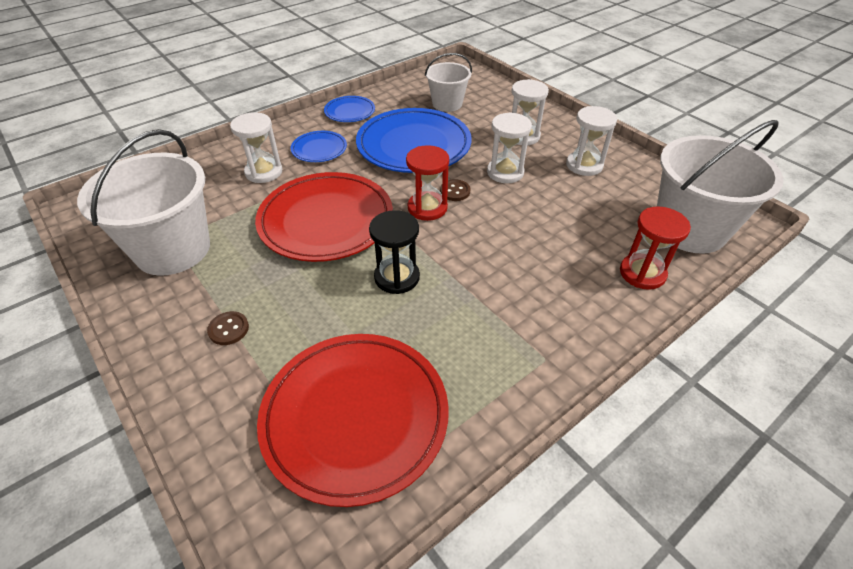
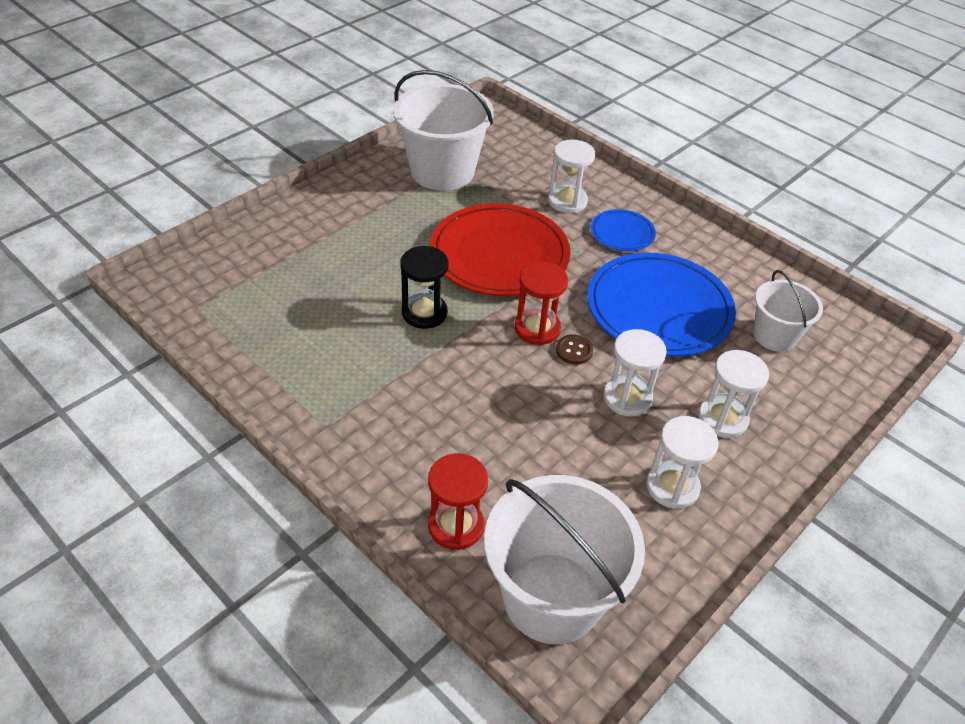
camera: 80 degrees right, 0 degrees up
brown button [207,311,249,345] -> none
red plate [257,334,449,507] -> none
blue plate [324,96,375,122] -> none

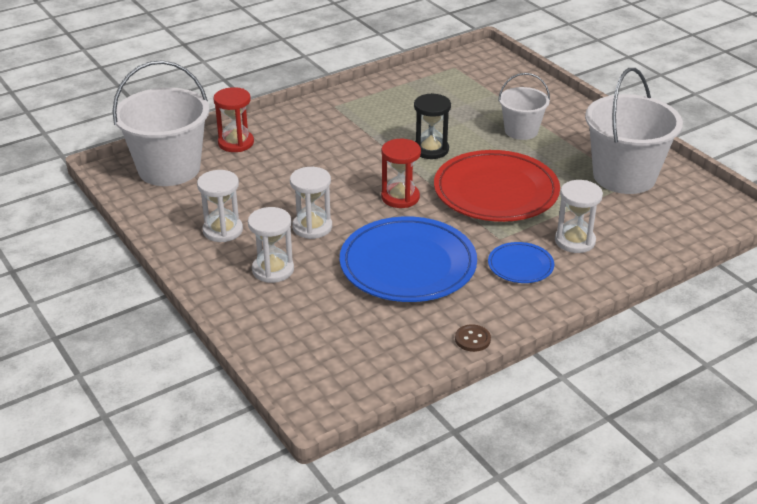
camera: 105 degrees right, 10 degrees down
brown button [556,335,593,365] -> brown button moved to [455,324,491,352]
white bucket [753,270,823,352] -> white bucket moved to [498,73,550,140]

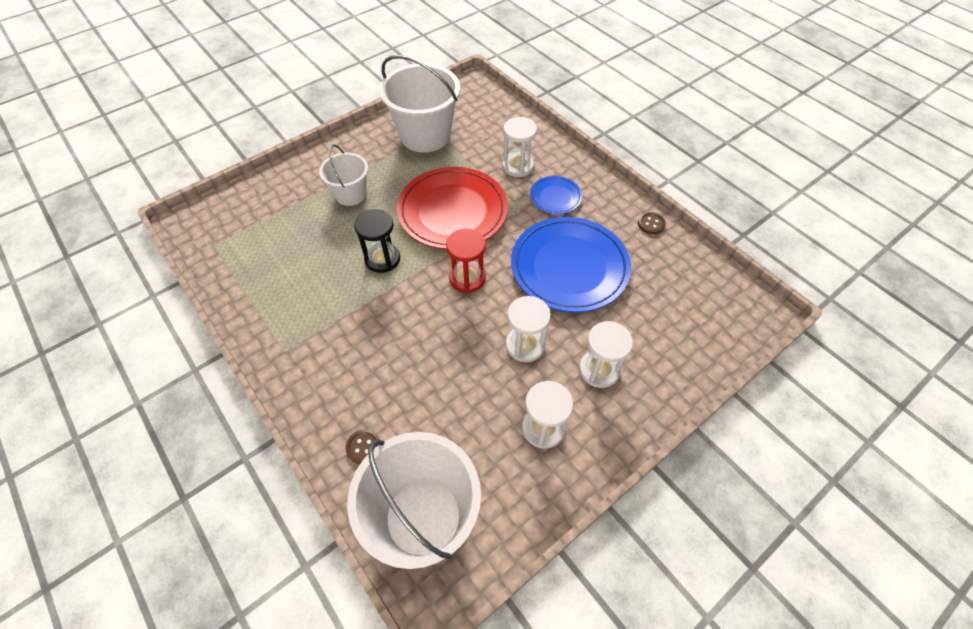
camera: 95 degrees left, 20 degrees up
red hourglass [213,87,254,152] -> brown button [345,429,380,464]

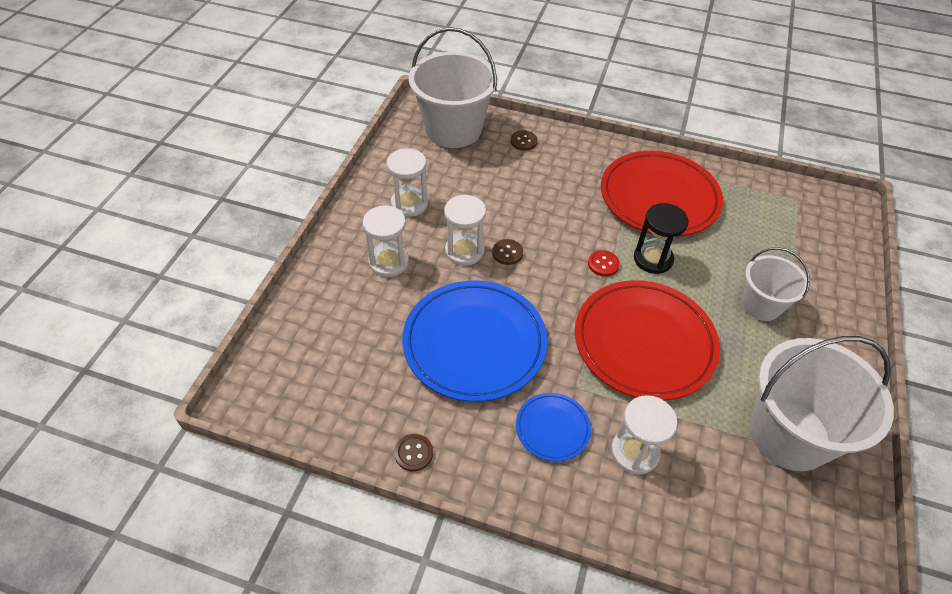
camera: 145 degrees right, 5 degrees down
red hourglass [446,228,486,293] -> none
none -> brown button [492,239,523,265]
none -> red button [588,250,620,277]
none -> red plate [601,151,723,236]

